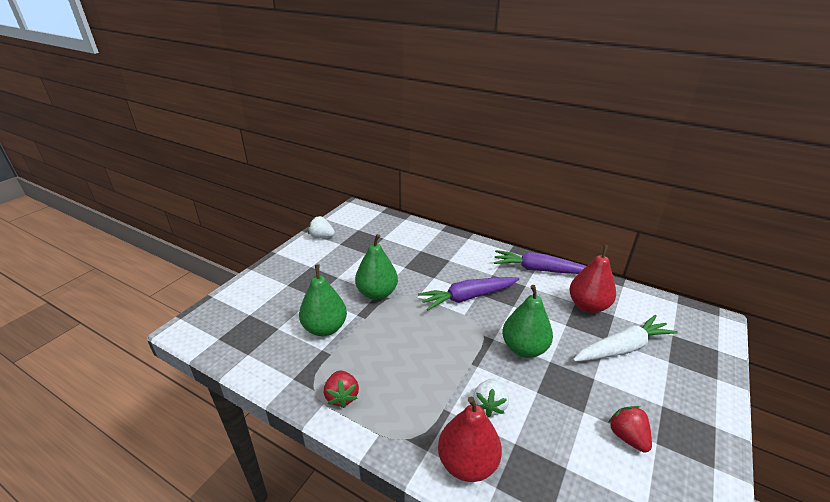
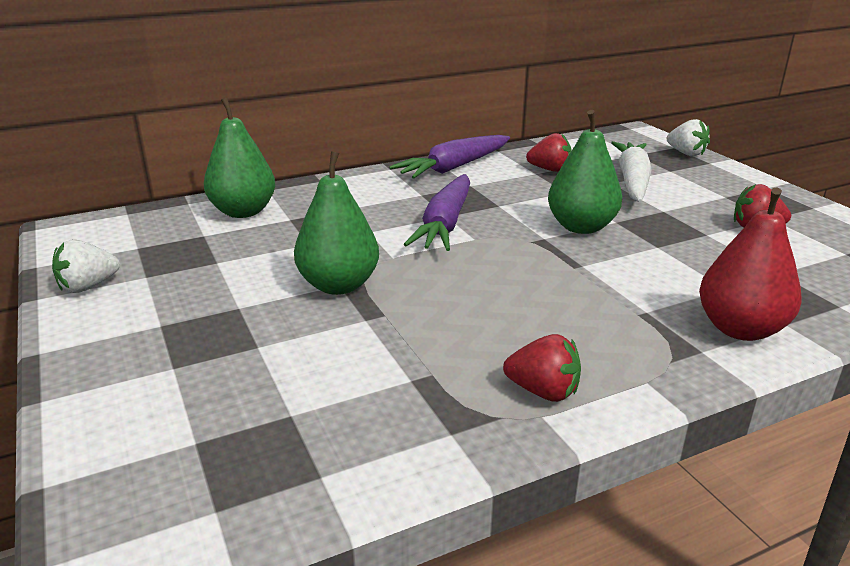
camera: 55 degrees left, 5 degrees down
green pear [299,264,347,336] -> green pear moved to [204,98,275,218]
white strawberry [473,379,509,417] -> white strawberry moved to [667,119,710,156]
red pear [569,245,616,313] -> red strawberry [526,133,572,172]

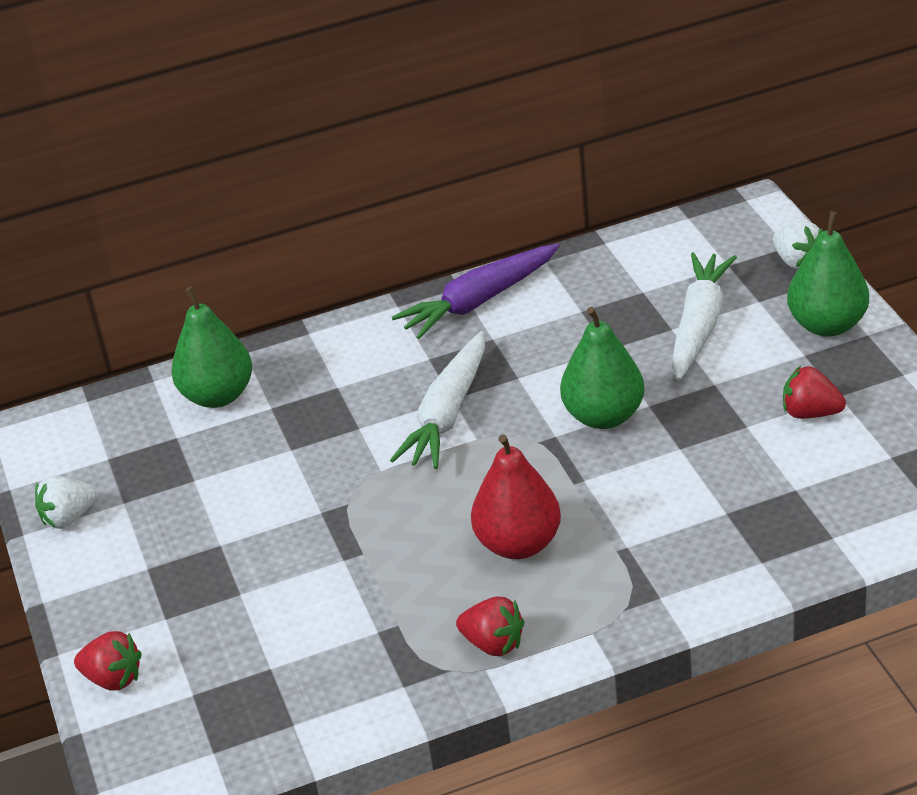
camera: 10 degrees right, 10 degrees up
green pear [294,151,379,295] -> green pear moved to [787,211,869,337]
purple carrot [404,174,470,251] -> white carrot [390,331,485,469]
red strawberry [526,133,572,172] -> red strawberry moved to [74,631,142,690]
red pear [699,188,802,341] -> red pear moved to [471,435,561,559]

